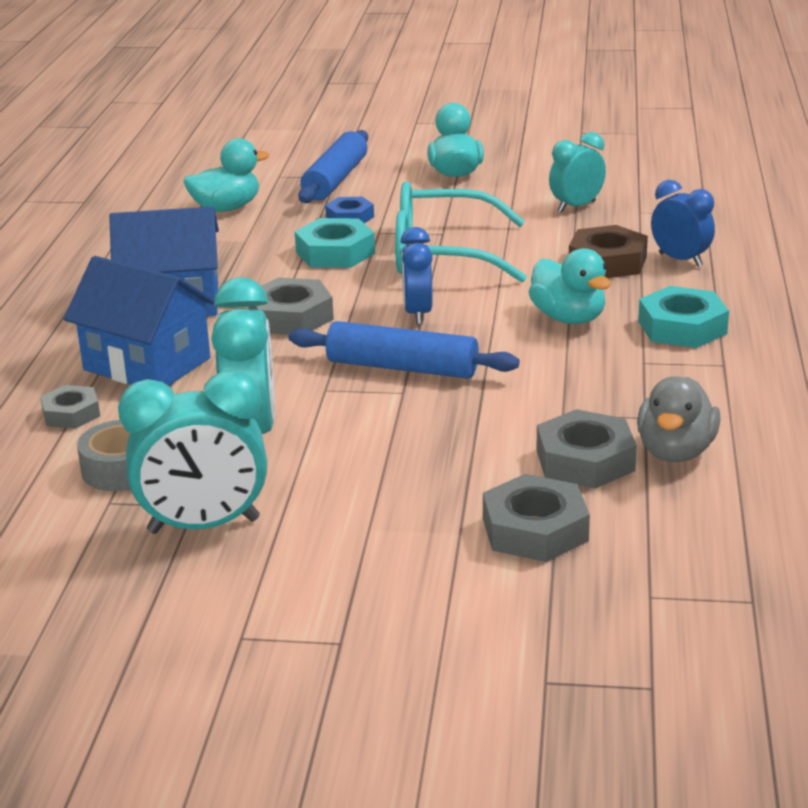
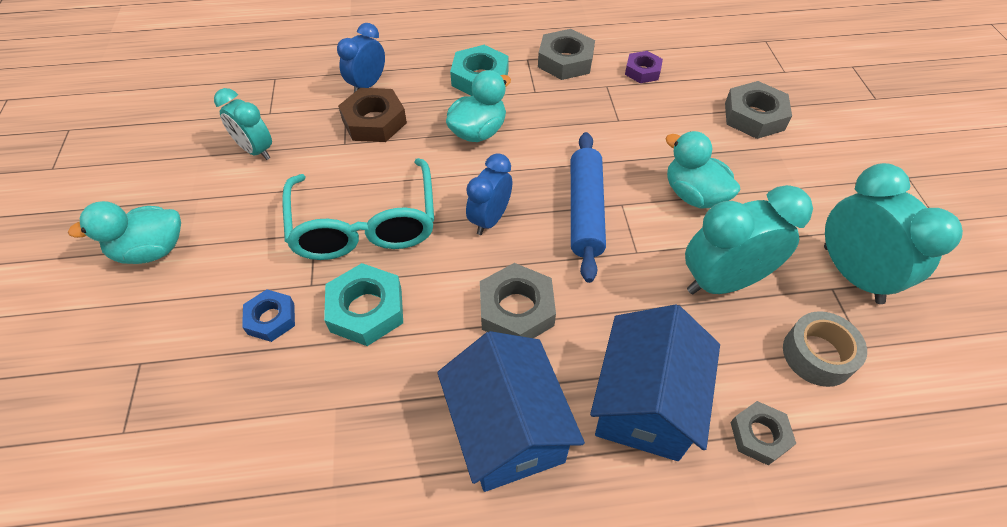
camera: 105 degrees left, 25 degrees up
turquoise duck [183,138,269,212] -> turquoise duck moved to [665,131,740,208]
blue rolling pin [298,130,368,203] -> none
blue clock [400,227,433,325] -> blue clock turned 135 degrees clockwise [466,153,512,235]
grey nut [537,409,637,489] -> grey nut moved to [538,29,595,80]
grey duck [637,376,721,462] -> purple nut [625,51,663,83]

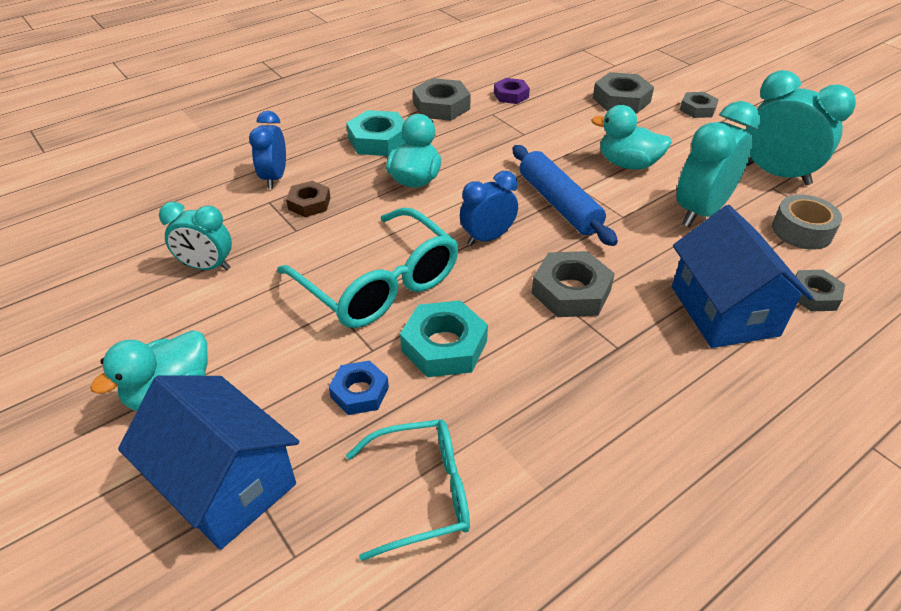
camera: 30 degrees left, 10 degrees down
brown nut [338,88,407,142] -> brown nut [286,181,330,217], size x0.63
blue house [437,331,585,492] -> blue house moved to [118,375,299,550]
blue clock [466,153,512,235] -> blue clock turned 60 degrees clockwise [460,171,518,246]
none -> turquoise glasses [346,419,470,561]
none -> grey nut [680,92,719,118]

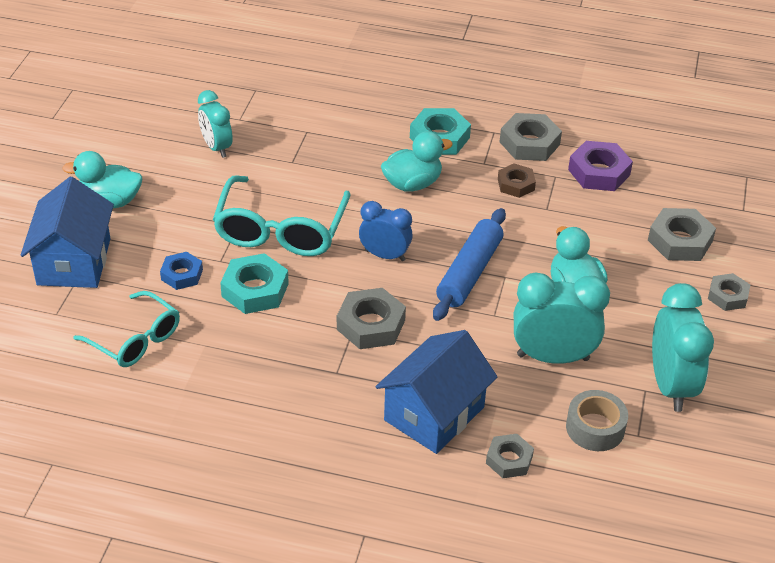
camera: 50 degrees right, 0 degrees up
blue clock [249,111,286,189] -> none
brown nut [286,181,330,217] -> brown nut moved to [498,163,536,198]
purple nut [494,78,530,104] -> purple nut [568,141,633,191], size x1.58

